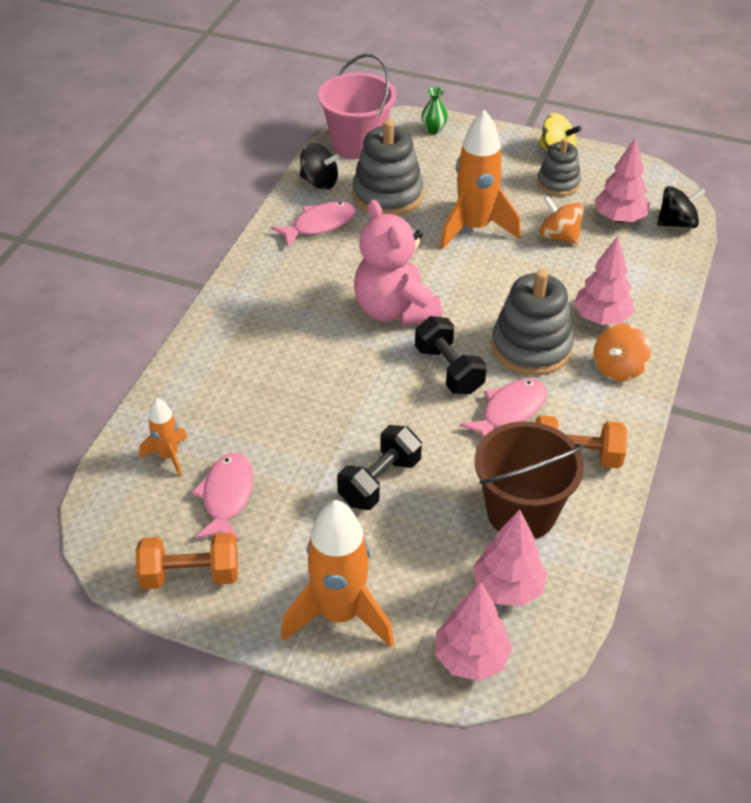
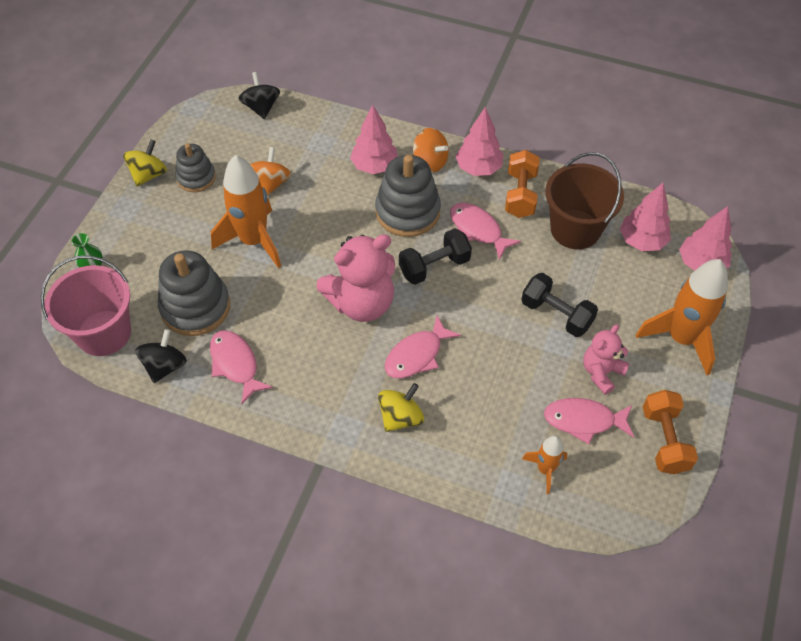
camera: 90 degrees left, 10 degrees up
orange spinning top [539,196,584,245] -> orange spinning top turned 150 degrees clockwise [250,147,292,196]
pink tree [594,137,650,223] -> pink tree moved to [456,107,503,176]
none -> yellow spinning top [378,383,424,432]
none -> pink fish [385,316,461,378]
none -> pink teddy bear [583,324,630,395]

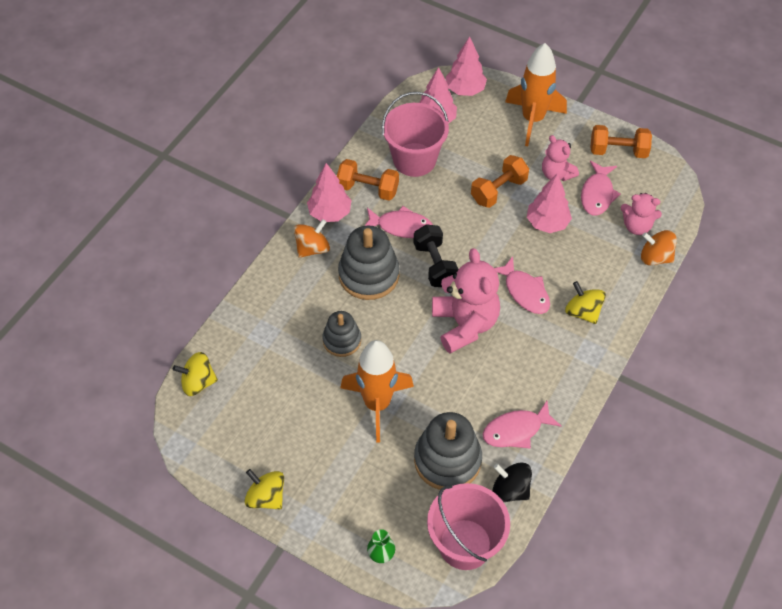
camera: 80 degrees left, 0 degrees up
grey stacking toy [175,143,216,192] -> grey stacking toy moved to [322,311,361,357]
black spinning top [238,72,280,119] -> yellow spinning top [173,352,218,396]
orange spinning top [250,147,292,196] -> orange spinning top moved to [641,230,677,266]
pink tree [350,105,398,174] -> pink tree moved to [527,174,572,233]
pink fish [450,203,521,260] -> pink fish turned 135 degrees counterclockwise [364,206,433,238]
black dumbbell [521,273,598,337] -> orange dumbbell [471,155,529,208]
orange rocket [522,436,568,494] -> pink teddy bear [621,193,662,235]
brown bucket [545,152,624,249] -> pink bucket [382,92,449,177]

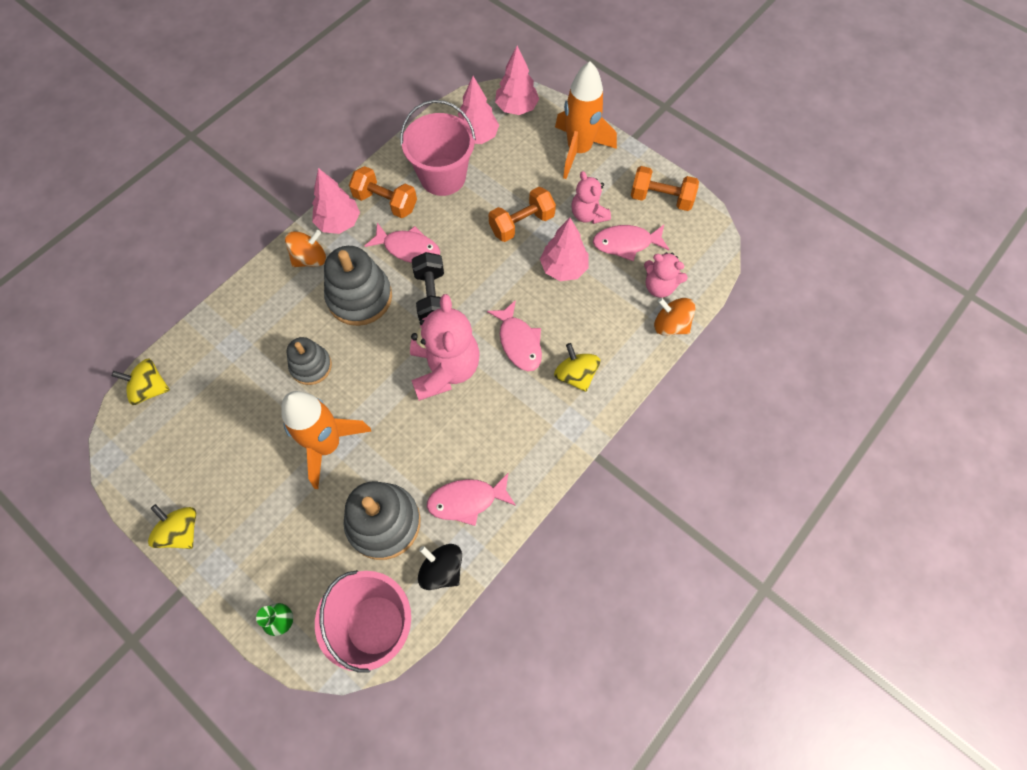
camera: 10 degrees right, 10 degrees up
pink fish [581,161,621,215] -> pink fish turned 60 degrees clockwise [593,225,670,261]

